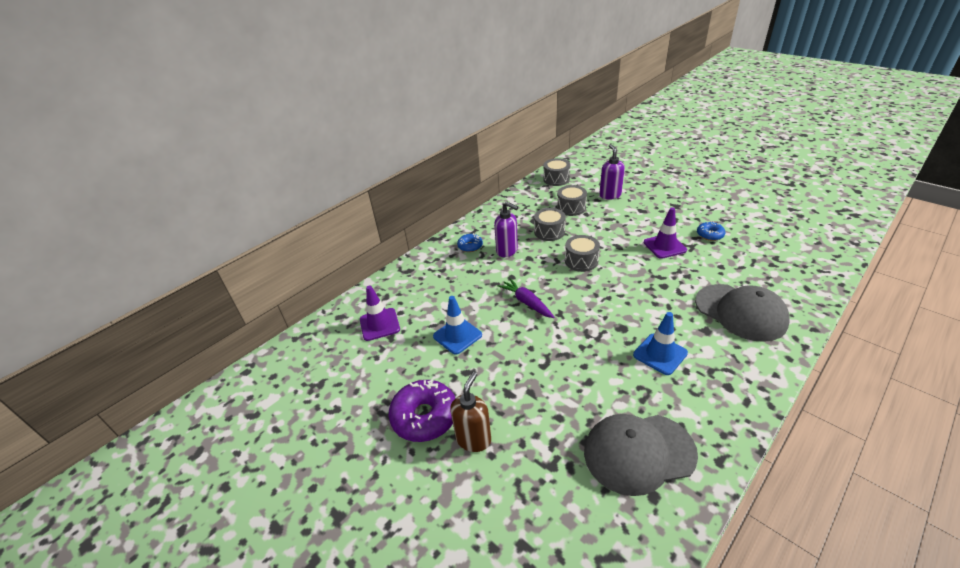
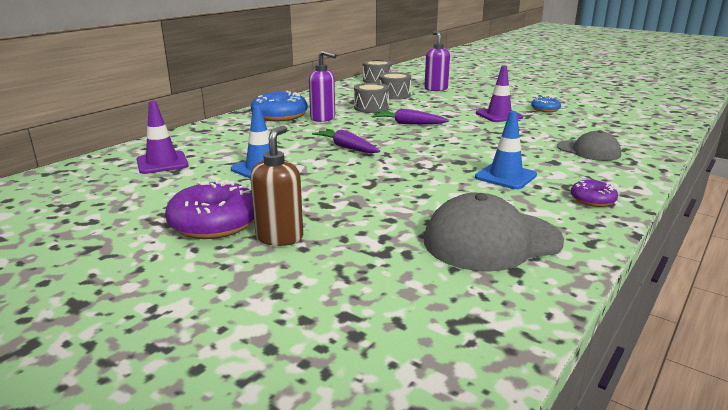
camera: 10 degrees left, 15 degrees down
blue donut [457,233,483,252] -> blue donut [251,91,307,121], size x1.88
grey drum [565,235,600,272] -> purple carrot [372,109,449,124]
grey cap [695,284,790,342] -> grey cap [557,130,621,161], size x0.62
none -> purple donut [571,180,618,207]

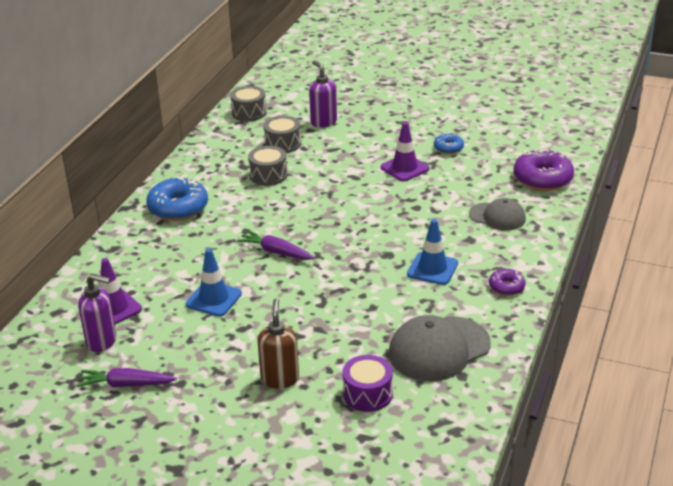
camera: 15 degrees left, 10 degrees up
purple donut [165,179,254,239] -> purple donut moved to [514,148,574,191]
purple soap dispenser [309,50,336,122] -> purple soap dispenser moved to [78,274,116,352]
purple carrot [372,109,449,124] -> purple carrot moved to [77,368,177,387]
none -> purple drum [342,355,393,412]

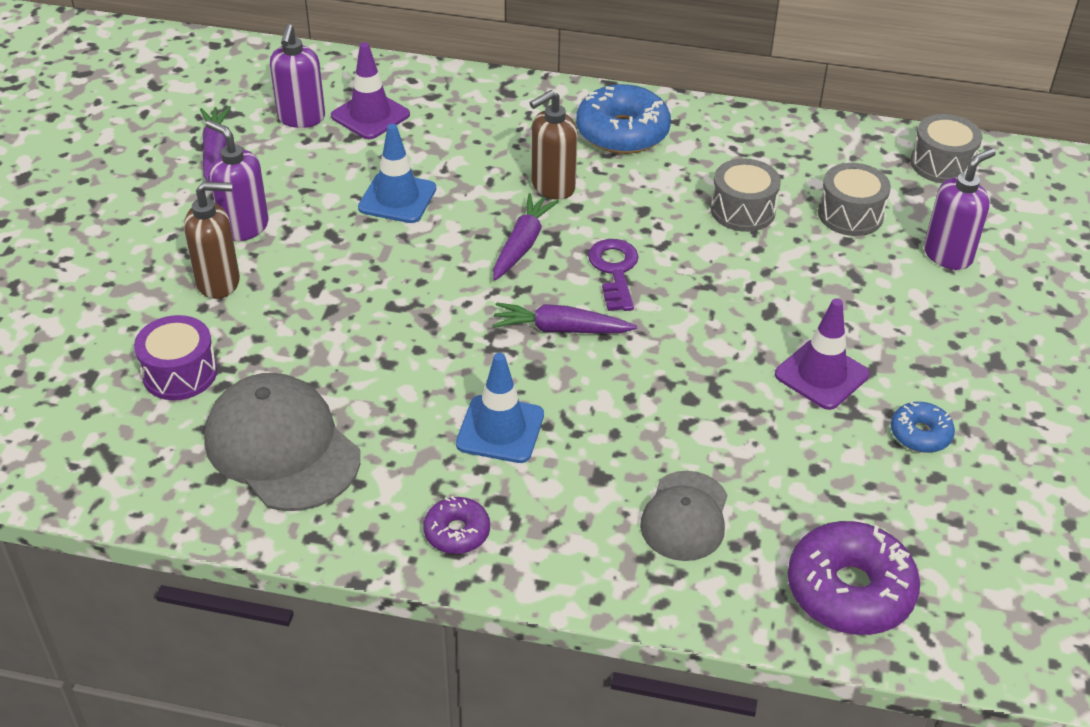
camera: 80 degrees right, 10 degrees up
none -> purple soap dispenser [206,120,269,241]
none -> purple carrot [492,302,637,333]
none -> brown soap dispenser [530,90,578,200]
none -> purple key [588,239,639,311]

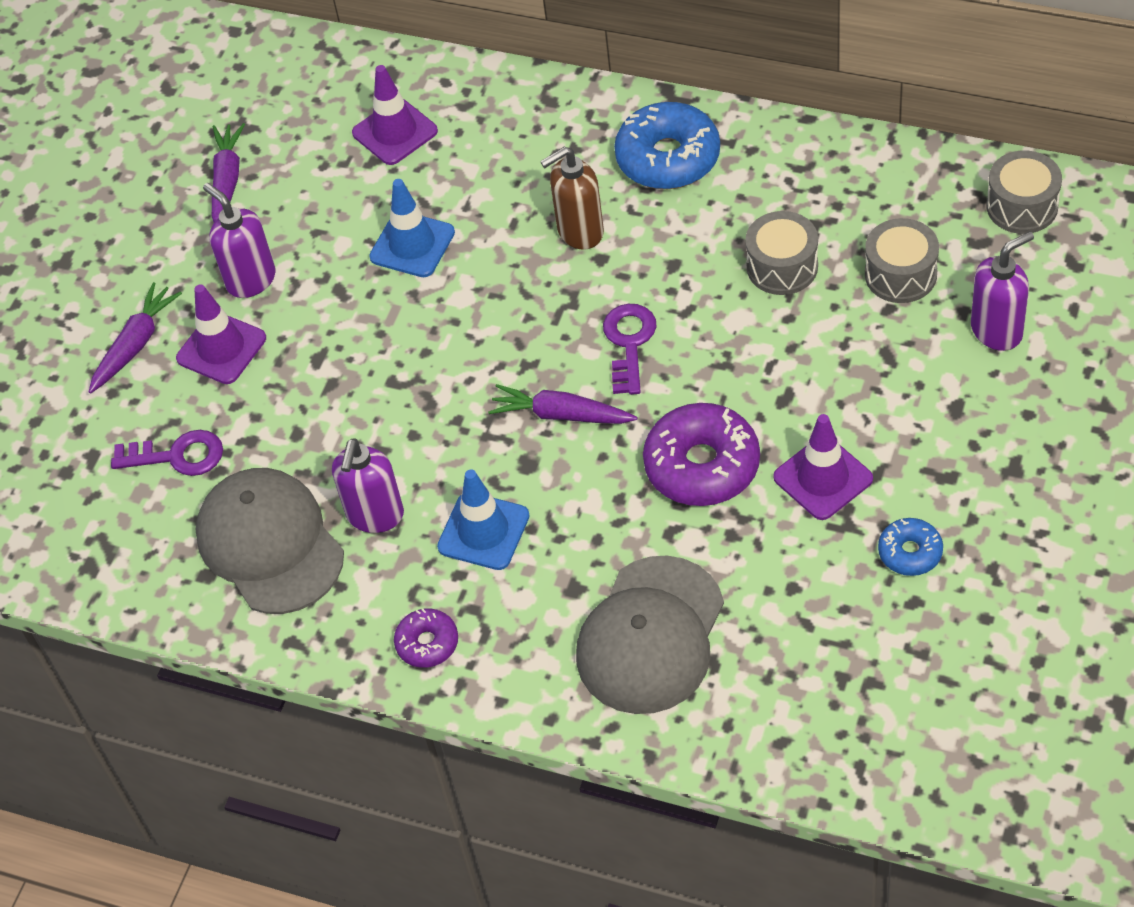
camera: 15 degrees right, 10 degrees up
purple drum [134,315,217,400] -> purple key [111,430,223,476]
brown soap dispenser [184,182,240,299] -> purple traffic cone [176,284,266,384]
purple soap dispenser [270,24,325,128] -> purple soap dispenser moved to [332,438,404,533]
purple carrot [493,193,559,280] -> purple carrot moved to [89,282,182,394]
grey cap [640,471,727,561] -> grey cap [576,556,724,714], size x1.62
purple donut [788,521,920,635] -> purple donut moved to [643,403,760,506]

